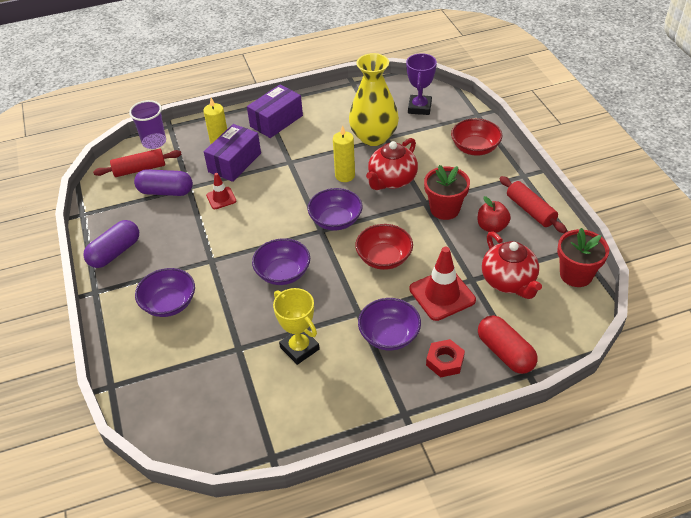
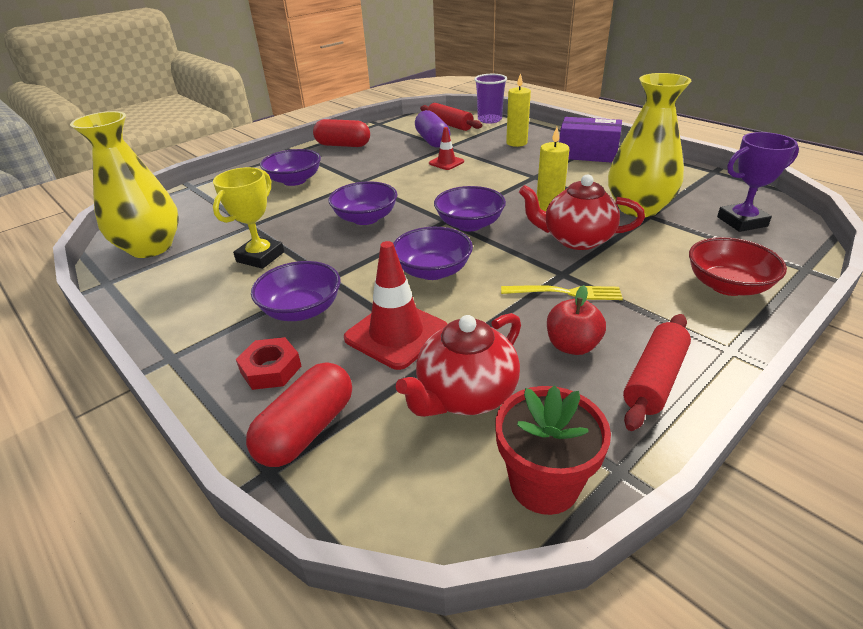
camera: 65 degrees right, 10 degrees down
purple capsule [83,220,139,268] -> red capsule [313,119,370,147]
purple box [204,124,261,182] -> none
red bowl [355,224,413,270] -> purple bowl [393,227,473,280]
red flower pot [424,165,470,220] -> yellow fork [501,285,623,300]
none -> yellow vase [70,111,179,258]

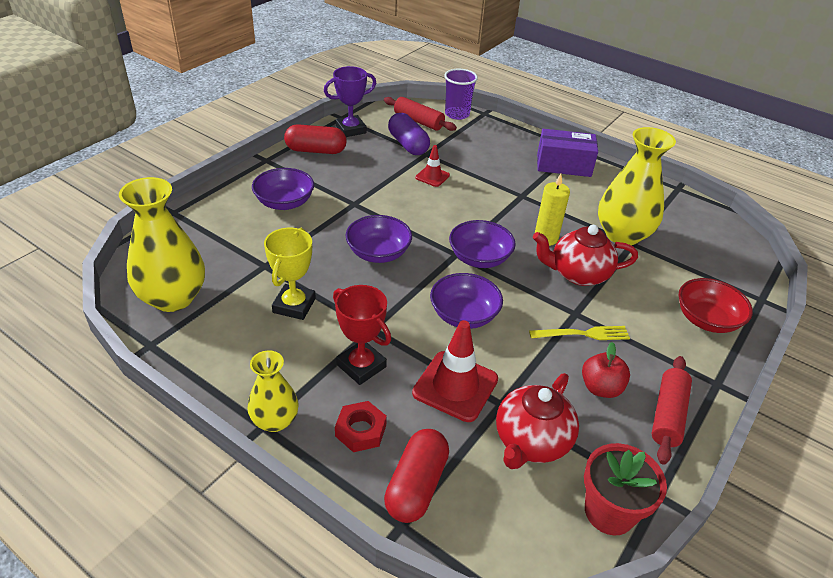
camera: 15 degrees left, 5 degrees up
purple bowl [251,261,341,321] -> red trophy [333,285,391,385]
yellow candle [506,73,531,147] -> none
purple trophy [717,132,799,232] -> purple trophy moved to [324,66,376,137]
none -> yellow vase [248,350,299,432]

